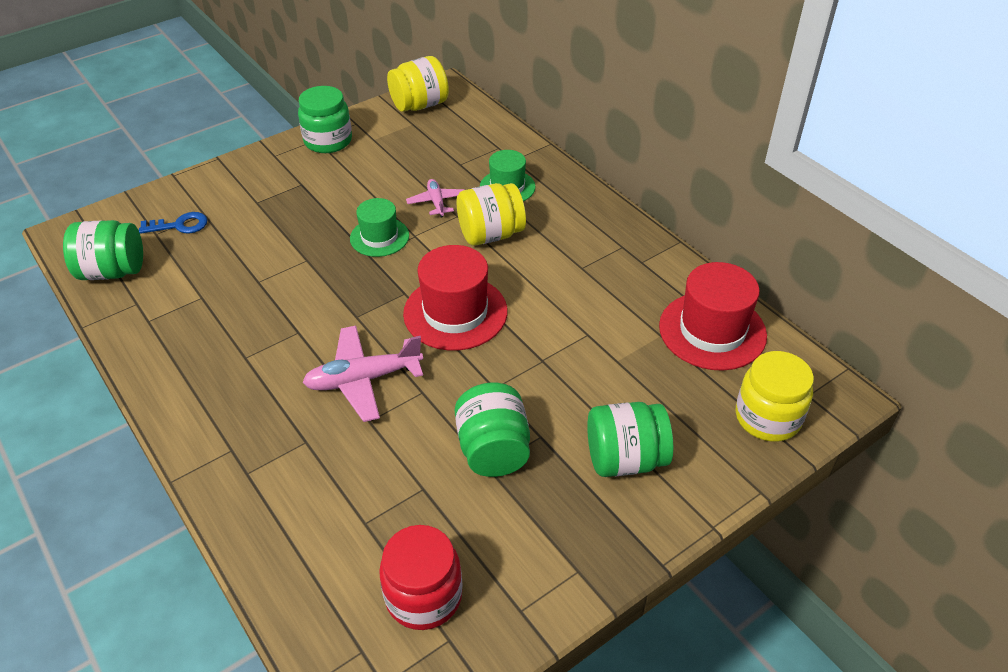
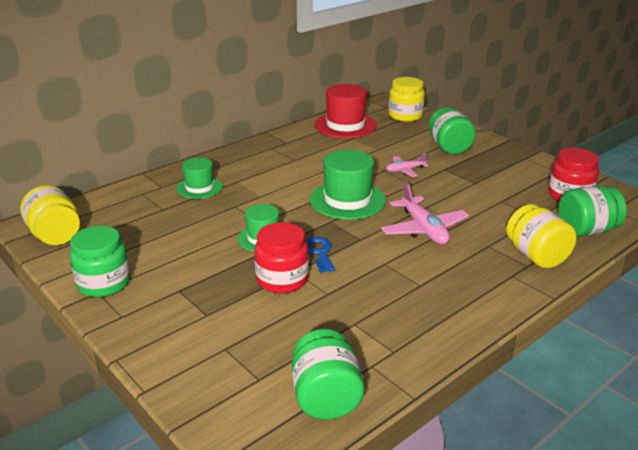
camera: 95 degrees left, 15 degrees down
blue key [139,212,207,234] -> blue key moved to [305,237,335,273]
red hat [403,245,507,351] -> green hat [310,149,386,220]
pink plane [406,179,465,218] -> pink plane moved to [386,153,429,177]
green jar [455,382,530,477] -> green jar moved to [558,186,627,237]
yellow jar [456,183,526,246] -> yellow jar moved to [506,204,577,268]
none -> red jar [255,222,309,293]

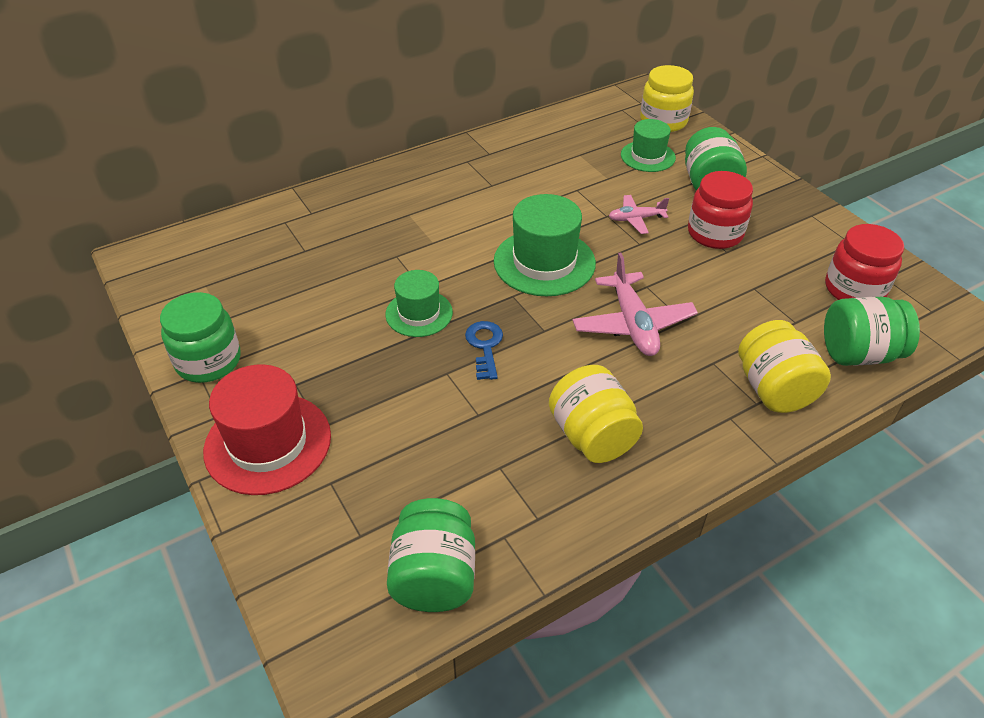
camera: 10 degrees right, 15 degrees up
yellow jar [20,185,80,245] -> yellow jar moved to [549,365,643,463]
green hat [176,157,223,199] -> green hat moved to [621,119,676,172]
red jar [255,222,309,293] -> red jar moved to [688,171,753,249]
red hat [315,84,377,138] -> red hat moved to [203,364,331,495]

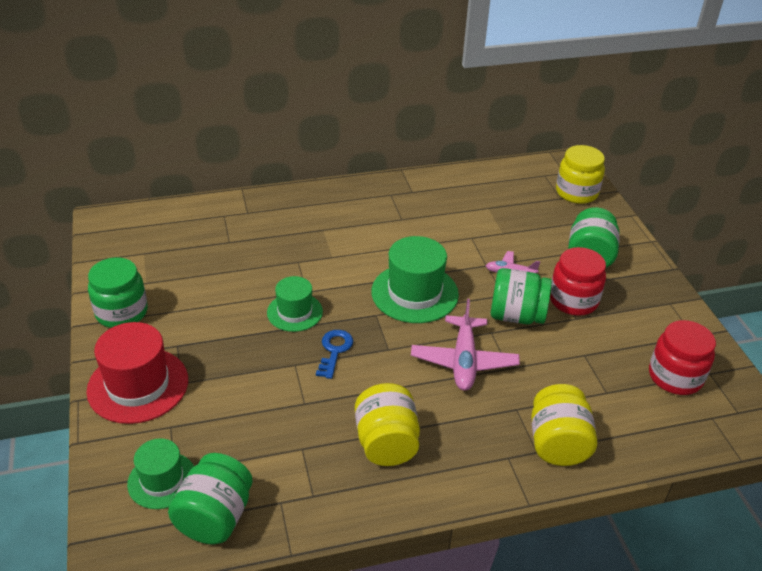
camera: 15 degrees right, 5 degrees down
green hat [621,119,676,172] -> green hat moved to [127,438,194,509]
green jar [824,297,920,366] -> green jar moved to [491,268,552,324]

